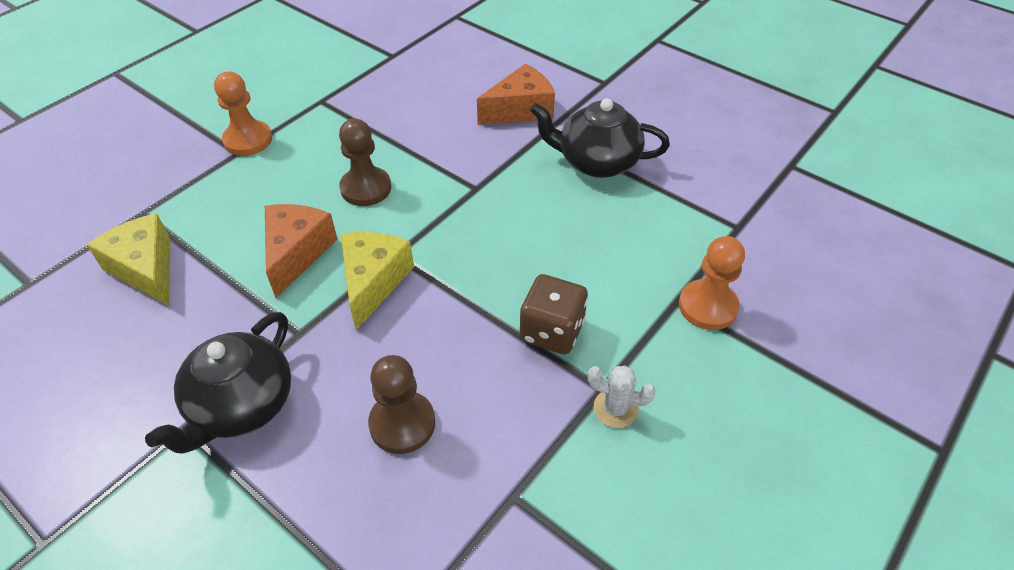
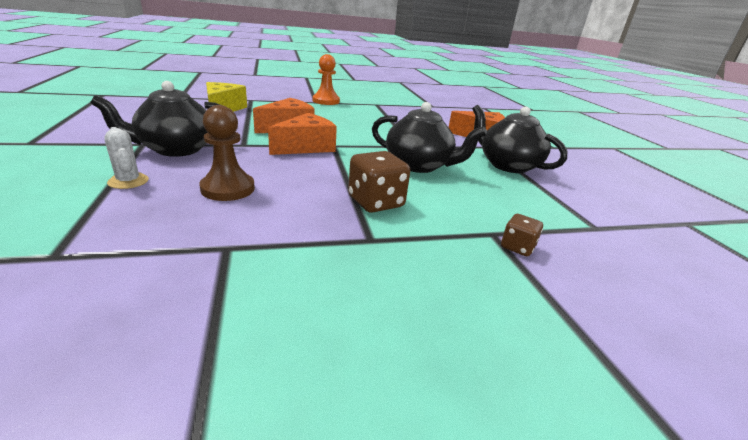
camera: 35 degrees right, 20 degrees down
brown pawn [339,119,391,206] -> none
yellow cheese [341,232,414,330] -> orange cheese [268,113,337,155]
white cactus [588,366,656,428] -> white cactus moved to [104,127,149,189]
orange pawn [679,236,745,330] -> brown dice [501,214,543,256]
none -> black teapot [372,102,487,173]

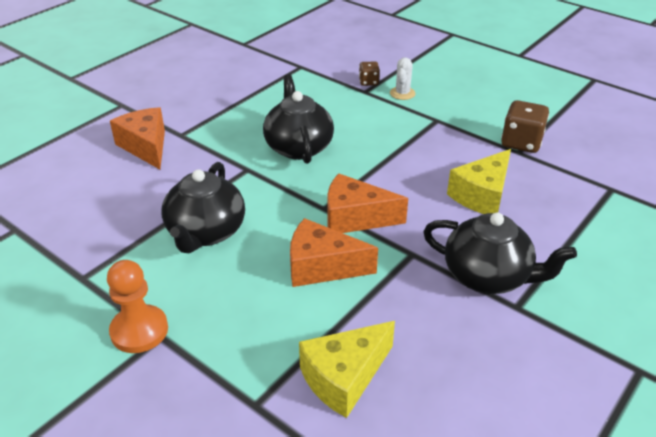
camera: 125 degrees left, 10 degrees up
white cactus [104,127,149,189] -> white cactus moved to [390,57,416,100]
brown pawn [199,105,255,201] -> yellow cheese [447,149,511,214]
brown dice [348,151,410,213] -> brown dice moved to [501,100,549,153]
black teapot [472,105,567,173] -> black teapot moved to [161,162,245,253]

